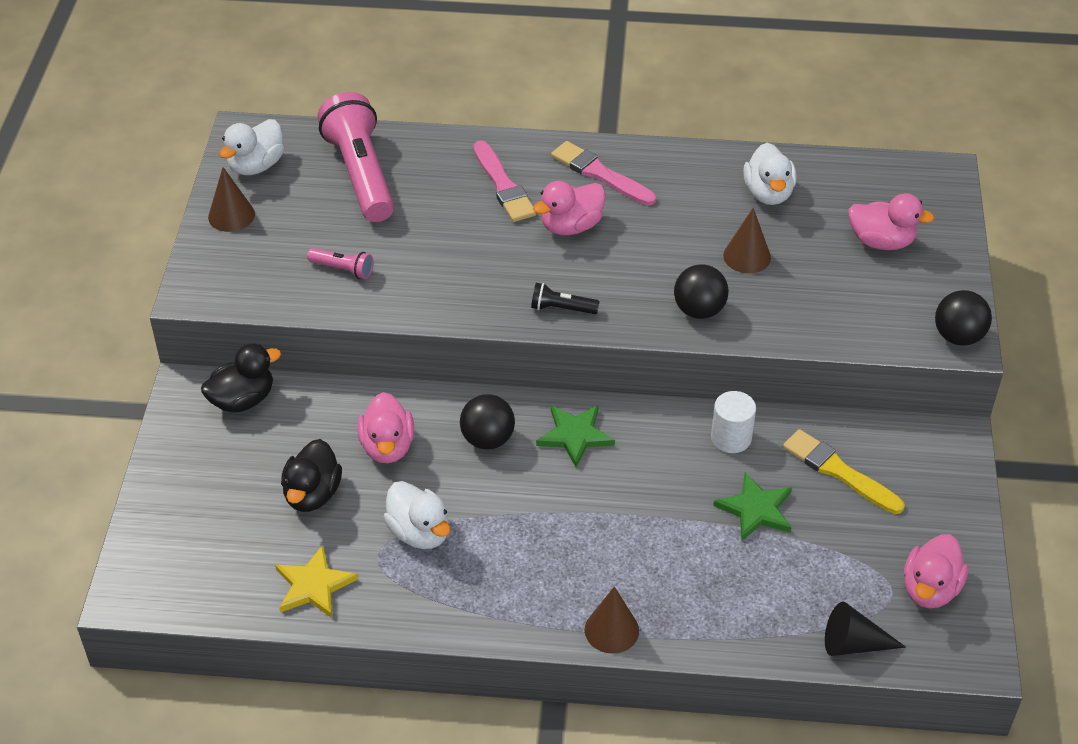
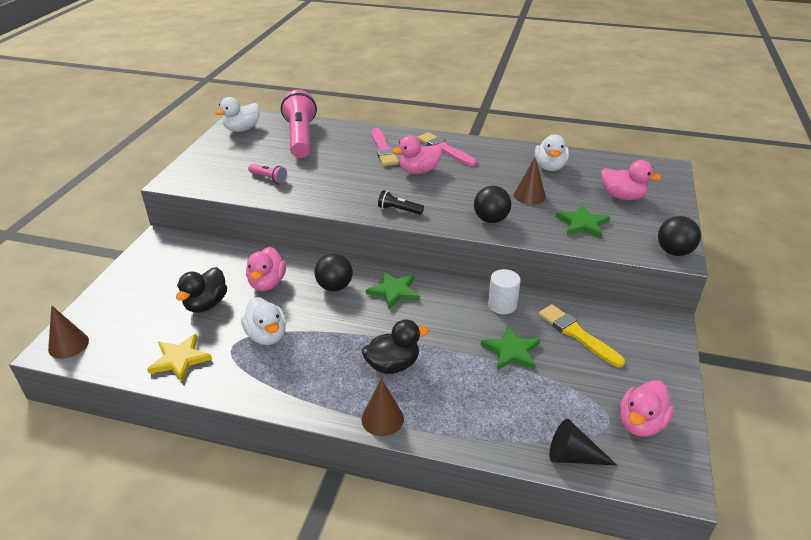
camera: 10 degrees right, 10 degrees down
black duck [201,344,281,413] -> black duck moved to [362,319,429,374]
brown cone [208,167,255,232] -> brown cone moved to [48,305,89,359]
none -> green star [556,204,610,238]

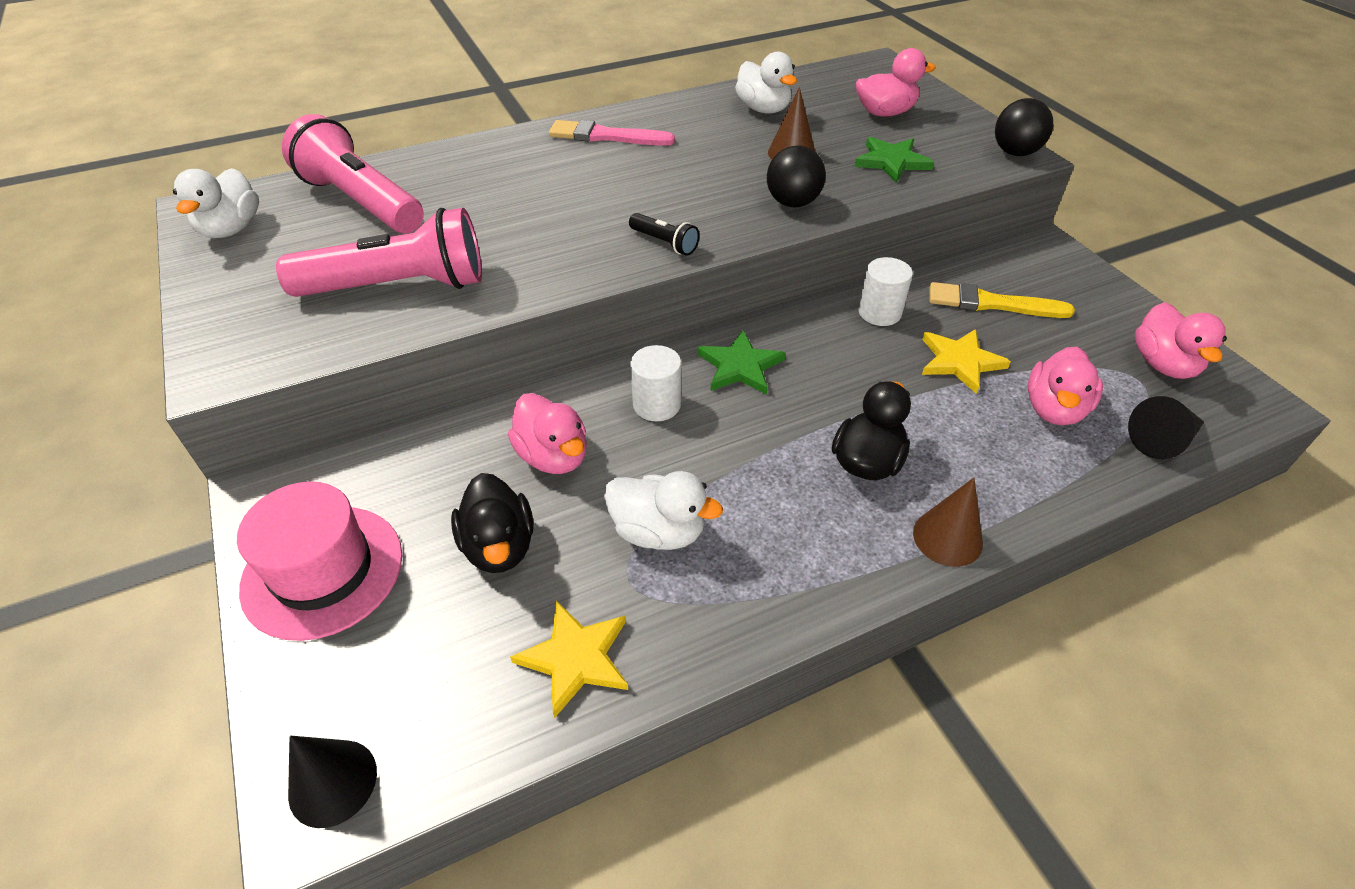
camera: 40 degrees left, 10 degrees up
brown cone [48,305,89,359] -> black cone [288,735,377,828]
pink flashlight [248,164,287,183] -> pink flashlight [276,208,482,297], size x2.31
black ball [315,253,353,291] -> white cylinder [630,345,681,421]
pink brush [372,128,399,166] -> none
black flashlight [378,190,424,214] -> black flashlight turned 120 degrees counterclockwise [629,213,700,256]
pink duck [392,135,442,174] -> pink duck moved to [1027,347,1103,425]
green star [480,325,540,370] -> yellow star [922,329,1011,394]
none -> pink hat [237,481,402,641]

